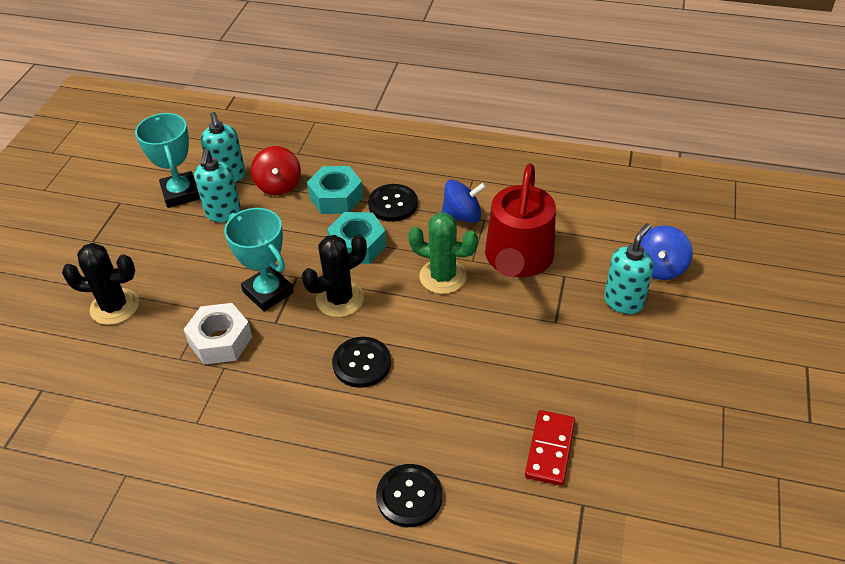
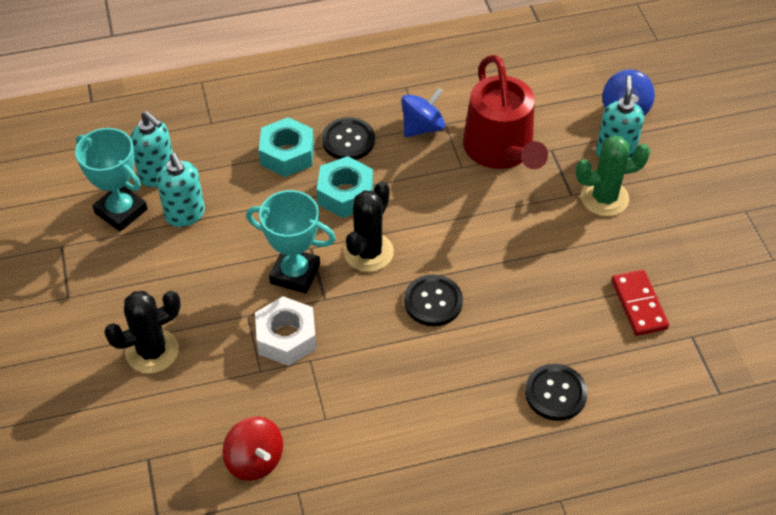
camera: 30 degrees left, 5 degrees up
red spinning top [251,146,301,195] -> red spinning top moved to [223,417,283,481]
green cactus [408,212,478,294] -> green cactus moved to [576,135,650,216]

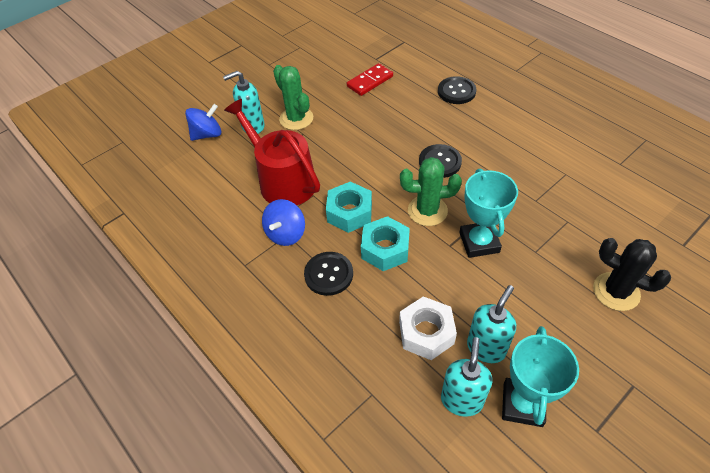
camera: 115 degrees left, 0 degrees up
red spinning top [223,417,283,481] -> none
white nut [255,296,317,366] -> white nut moved to [399,296,457,360]
turquoise nut [259,117,314,177] -> turquoise nut moved to [326,181,372,233]
black cactus [344,181,394,272] -> green cactus [400,157,462,226]
blue spinning top [401,88,445,137] -> blue spinning top turned 90 degrees counterclockwise [262,199,305,246]
red watering can [463,55,548,169] -> red watering can turned 90 degrees counterclockwise [224,99,320,205]

